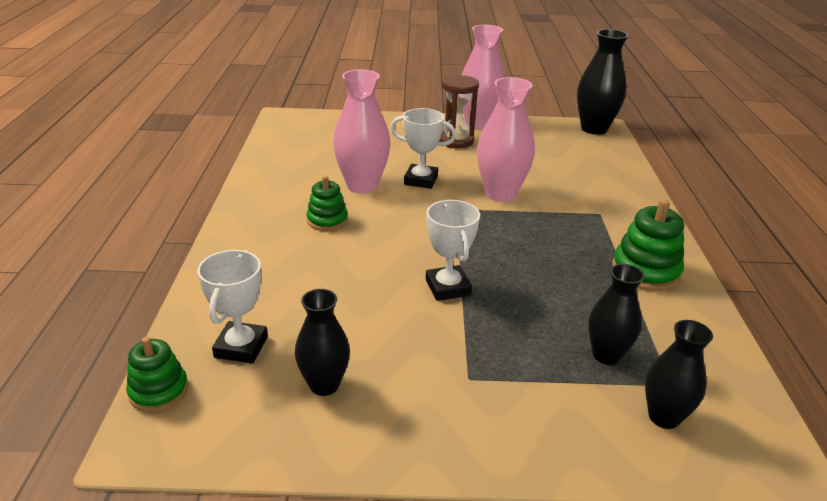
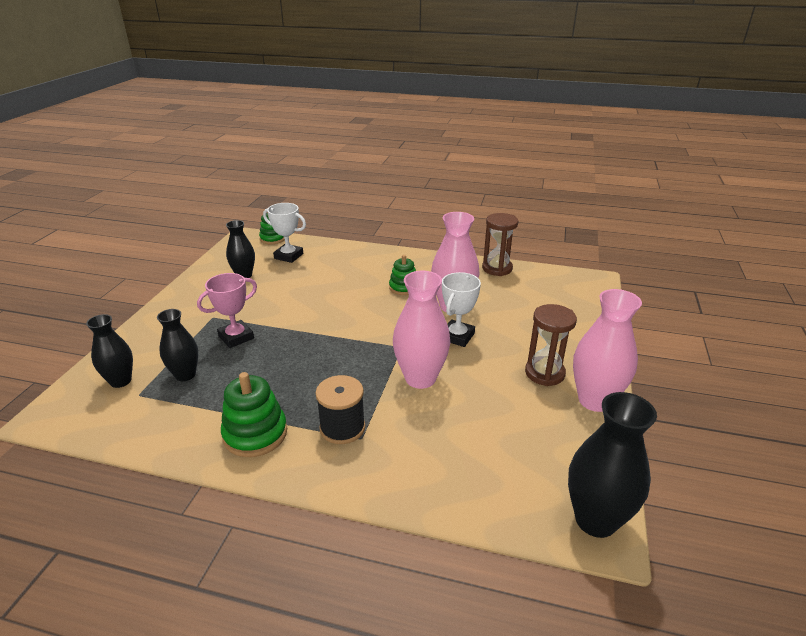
camera: 105 degrees right, 0 degrees up
white trophy [426,200,480,301] -> none
none -> pink trophy [197,273,257,348]
none -> black spool [316,375,365,444]
none -> brown hourglass [482,213,518,276]

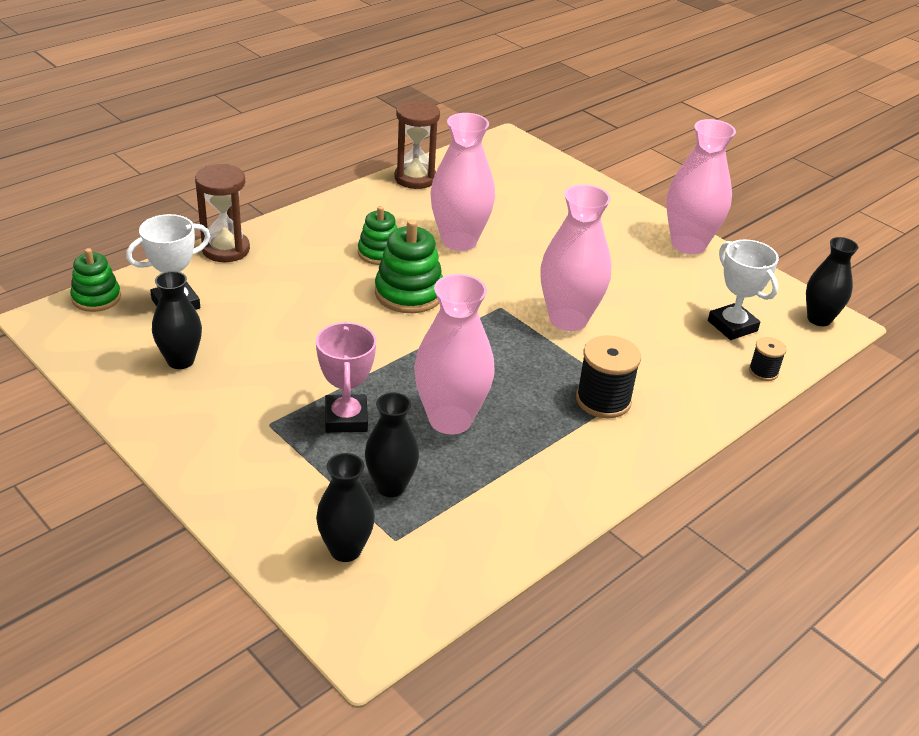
camera: 60 degrees left, 5 degrees up
green stacking toy [221,372,287,457] -> green stacking toy moved to [375,220,443,313]
white trophy [442,272,481,347] -> white trophy moved to [708,240,779,340]
brown hourglass [525,304,577,386] -> brown hourglass moved to [195,164,250,262]
black vase [568,392,657,538] -> black vase [806,237,858,326], size x0.64
none -> pink vase [414,274,495,435]
none -> black spool [749,337,787,381]

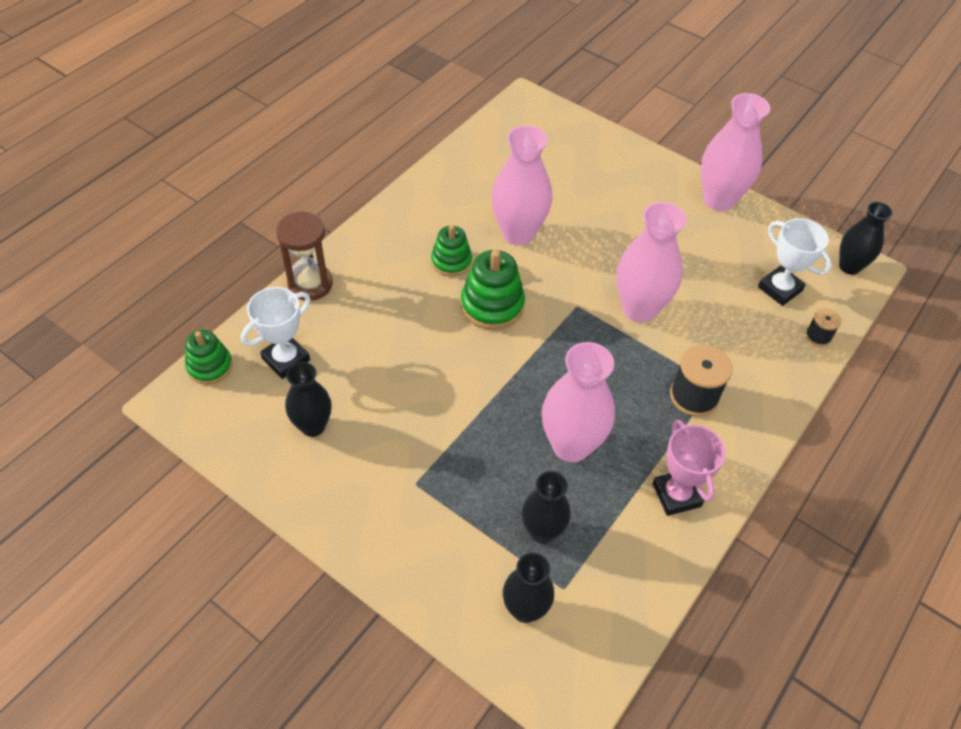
camera: 10 degrees left, 15 degrees up
pink trophy [316,321,376,433] -> pink trophy moved to [653,420,726,516]
brown hourglass [394,100,440,189] -> none

